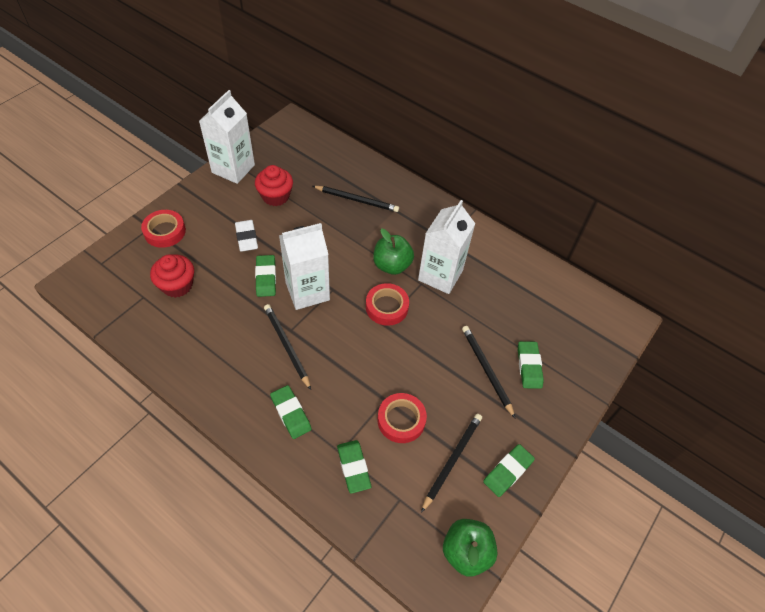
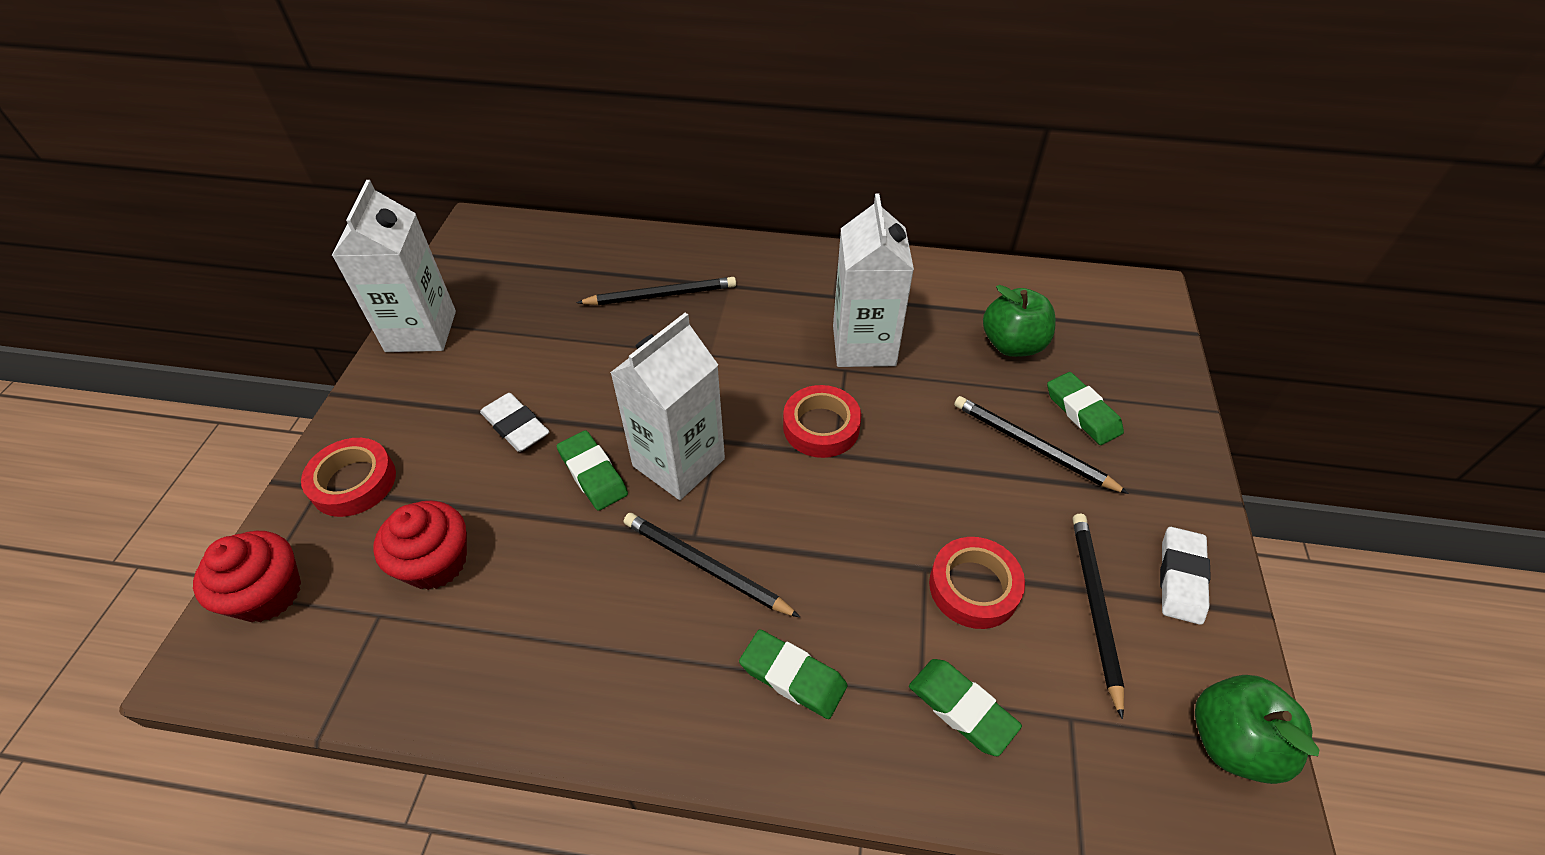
camera: 25 degrees left, 5 degrees down
red cupcake [255,165,293,206] -> red cupcake moved to [193,531,301,622]
green apple [373,229,414,275] -> green apple moved to [983,285,1056,357]
green eraser [483,444,535,497] -> white eraser [1160,527,1211,625]

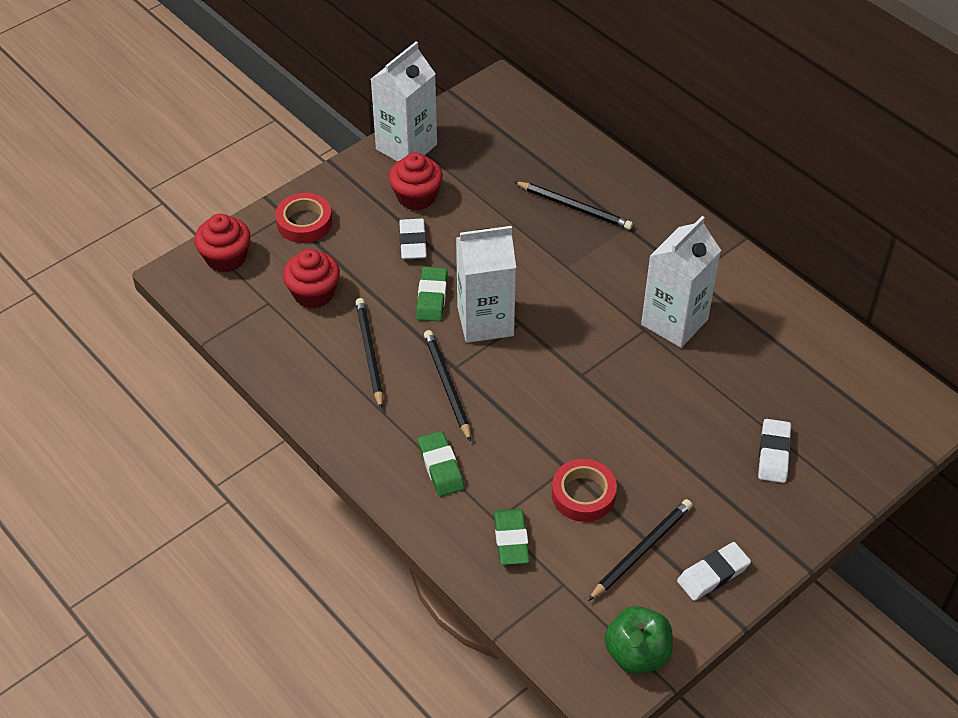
camera: 40 degrees right, 0 degrees up
red tape [783,385,861,458] -> none
black pencil [954,396,1129,494] -> black pencil moved to [355,298,383,410]
green apple [983,285,1056,357] -> none
green eraser [1047,372,1124,445] -> white eraser [758,419,791,483]
none -> red cupcake [389,153,443,210]

